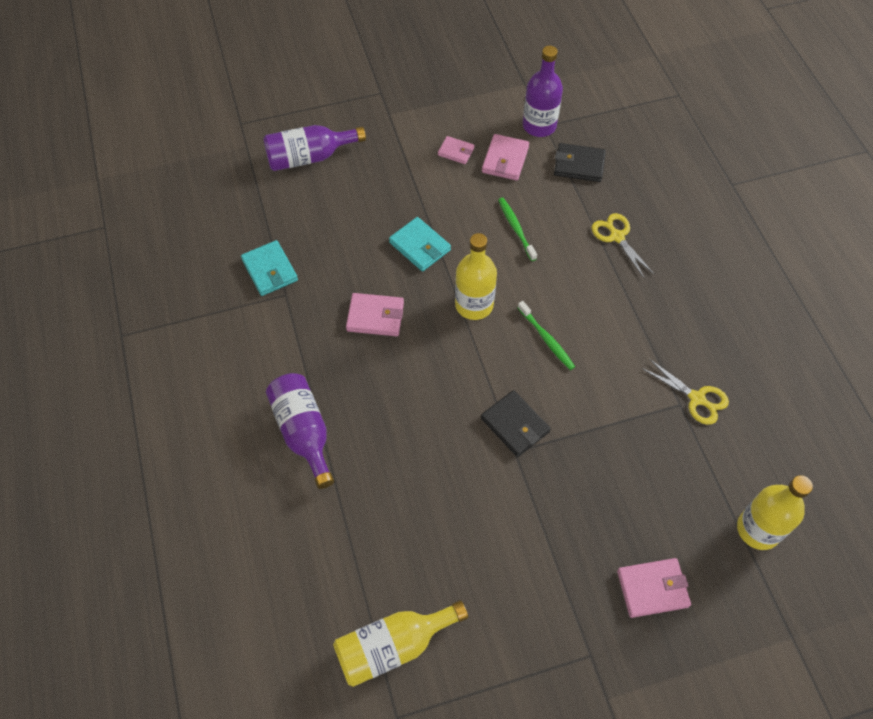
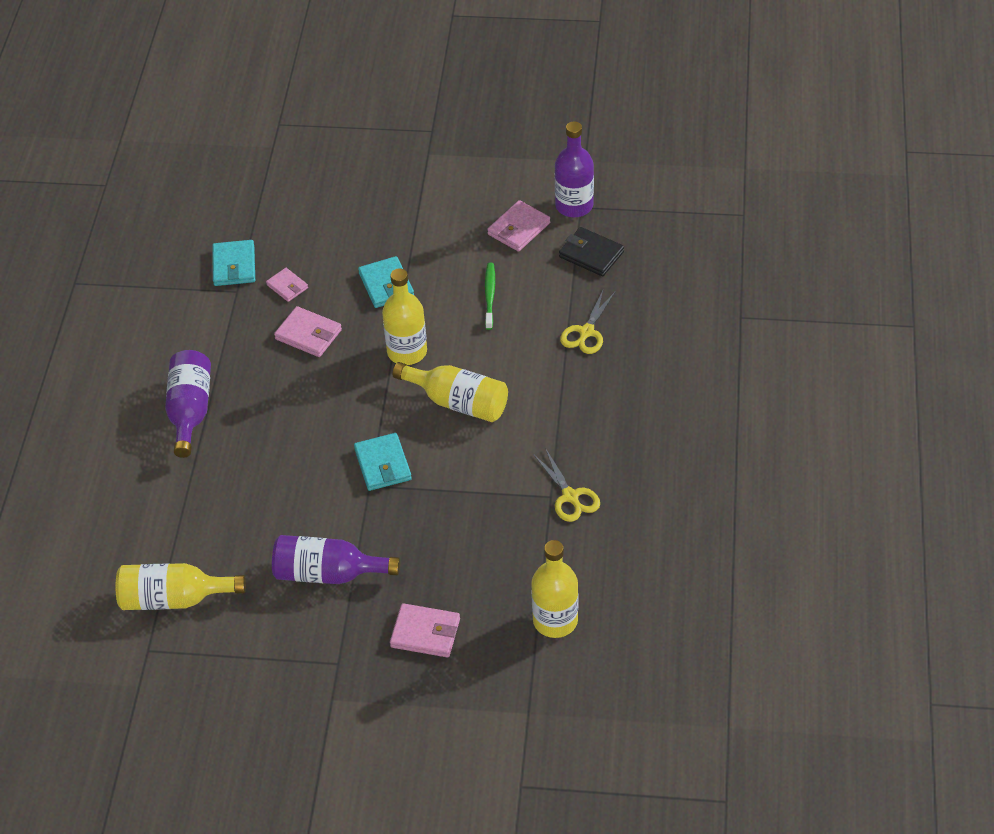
camera: 25 degrees right, 10 degrees down
purple bottle [263,125,366,171] -> purple bottle moved to [272,535,400,584]
pink wallet [438,136,475,164] -> pink wallet moved to [266,268,308,302]
black wallet [481,390,551,457] -> turquoise wallet [354,433,412,491]
green toothbrush [518,301,575,370] -> yellow bottle [392,362,508,422]
yellow scissors [591,213,654,278] -> yellow scissors turned 150 degrees counterclockwise [560,288,616,354]

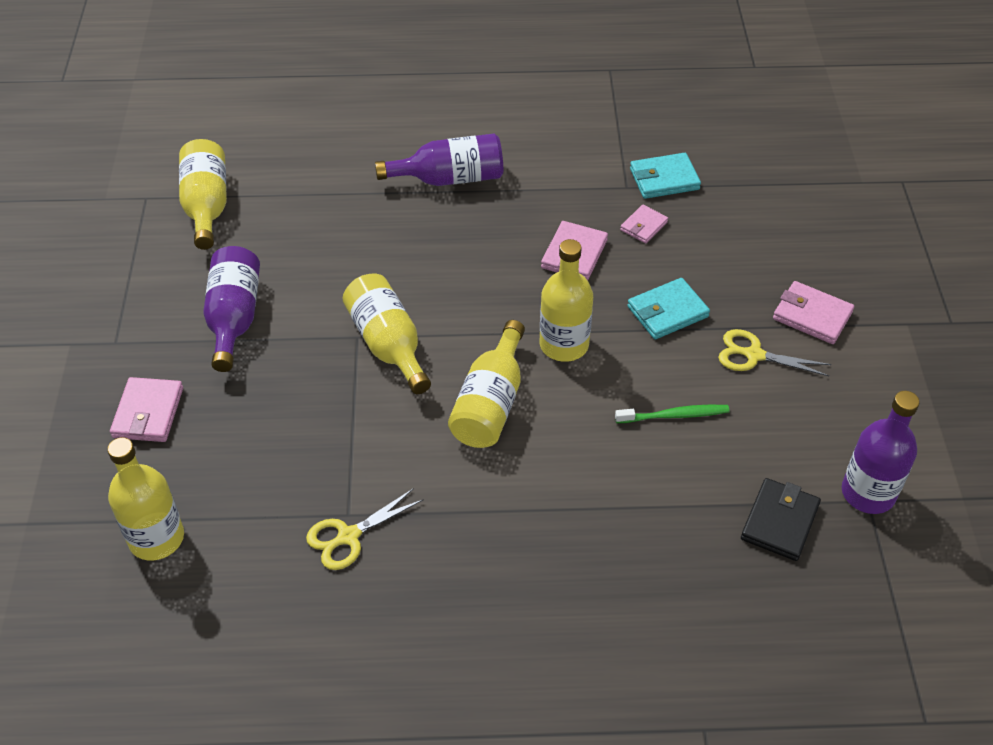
camera: 80 degrees right, 0 degrees up
turquoise wallet [354,433,412,491] -> yellow bottle [342,274,431,394]
pink wallet [487,200,550,252] -> pink wallet moved to [773,281,854,344]
yellow scissors [560,288,616,354] -> yellow scissors moved to [718,329,831,376]

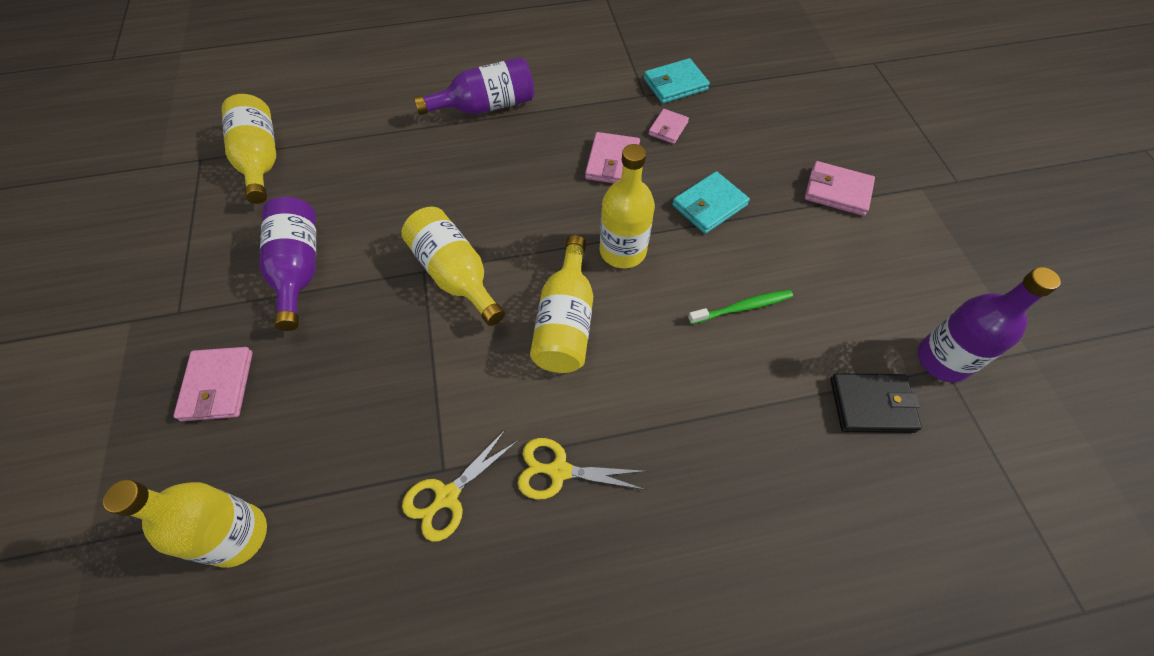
camera: 10 degrees left, 10 degrees up
yellow scissors [718,329,831,376] -> yellow scissors moved to [518,438,646,500]
black wallet [741,478,821,561] -> black wallet turned 75 degrees clockwise [830,373,922,433]

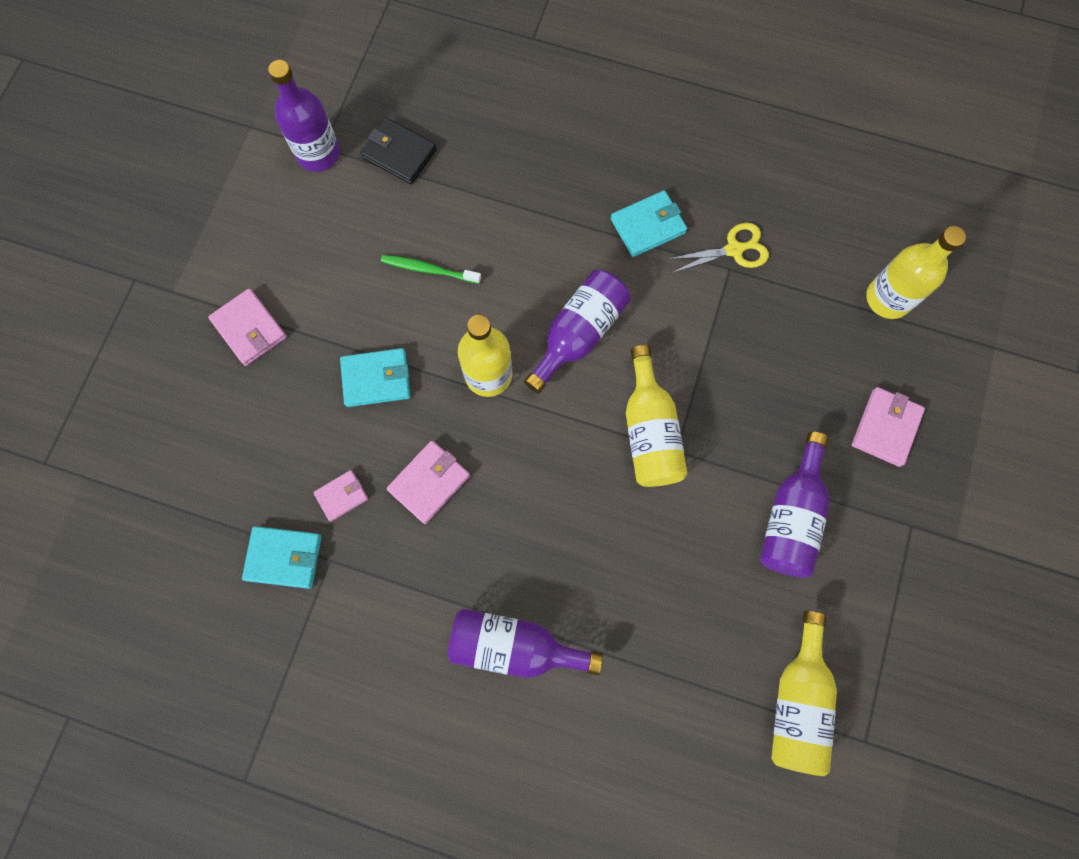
camera: 150 degrees left, 15 degrees up
yellow scissors [518,438,646,500] -> turquoise wallet [611,190,687,257]
yellow bottle [530,235,593,373] -> purple bottle [524,270,631,393]

